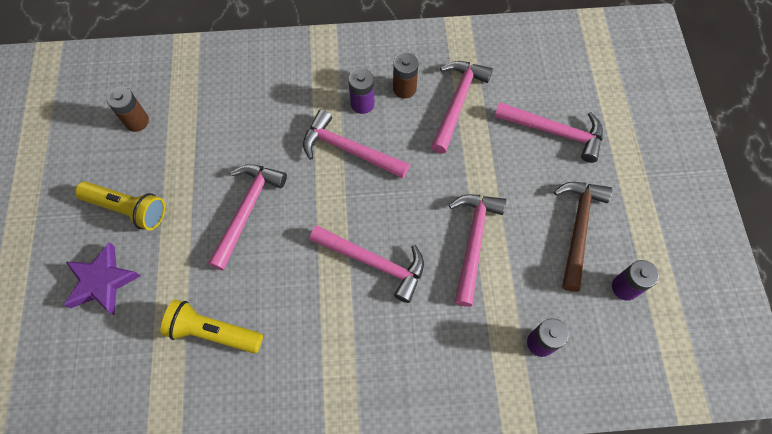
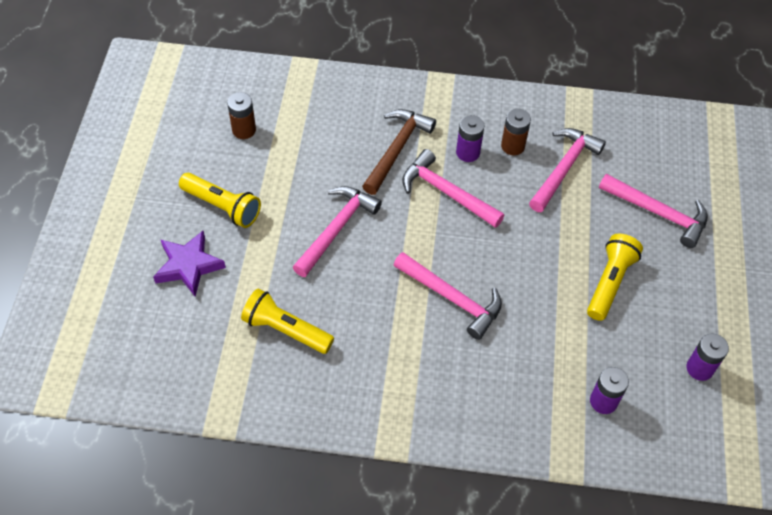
camera: 10 degrees right, 10 degrees down
pink hammer [449,194,506,307] -> none
brown hammer [554,182,612,292] -> brown hammer moved to [362,109,436,195]
none -> yellow flashlight [587,234,643,321]

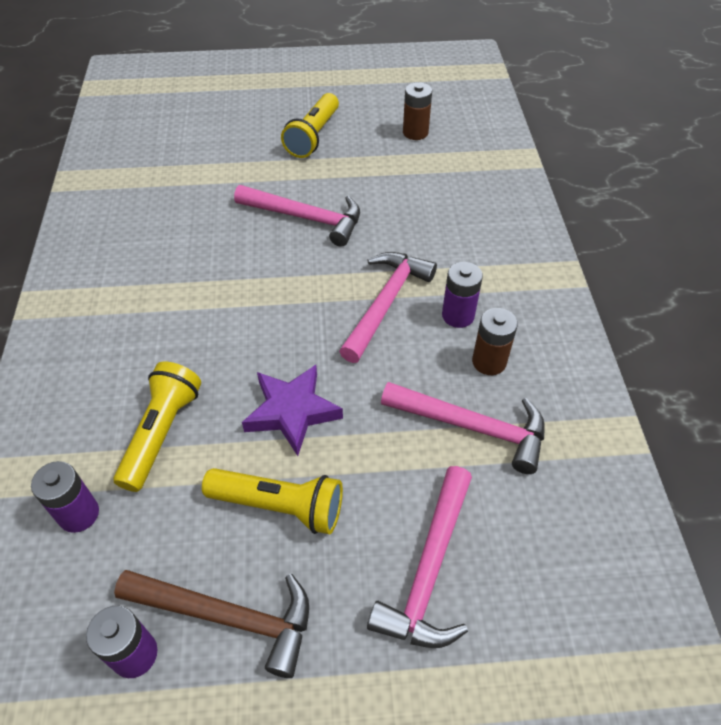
camera: 80 degrees right, 5 degrees down
purple star [153,231,226,296] -> purple star moved to [242,365,343,456]
yellow flashlight [241,289,334,354] -> yellow flashlight moved to [114,361,201,492]
brown hammer [362,109,436,195] -> brown hammer moved to [114,570,309,678]
pink hammer [394,252,502,340] -> none

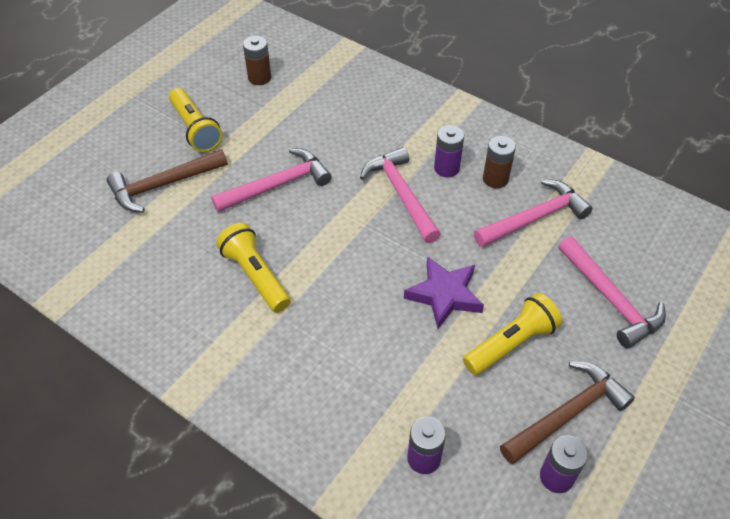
camera: 50 degrees left, 0 degrees up
yellow flashlight [114,361,201,492] -> yellow flashlight moved to [216,223,291,312]
none -> brown hammer [106,149,228,212]

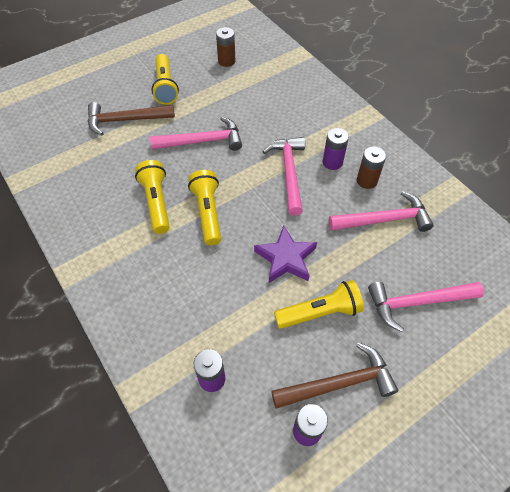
camera: 20 degrees right, 5 degrees up
pink hammer [558,236,666,348] -> pink hammer turned 90 degrees clockwise [368,282,484,332]
none -> yellow flashlight [188,170,221,245]

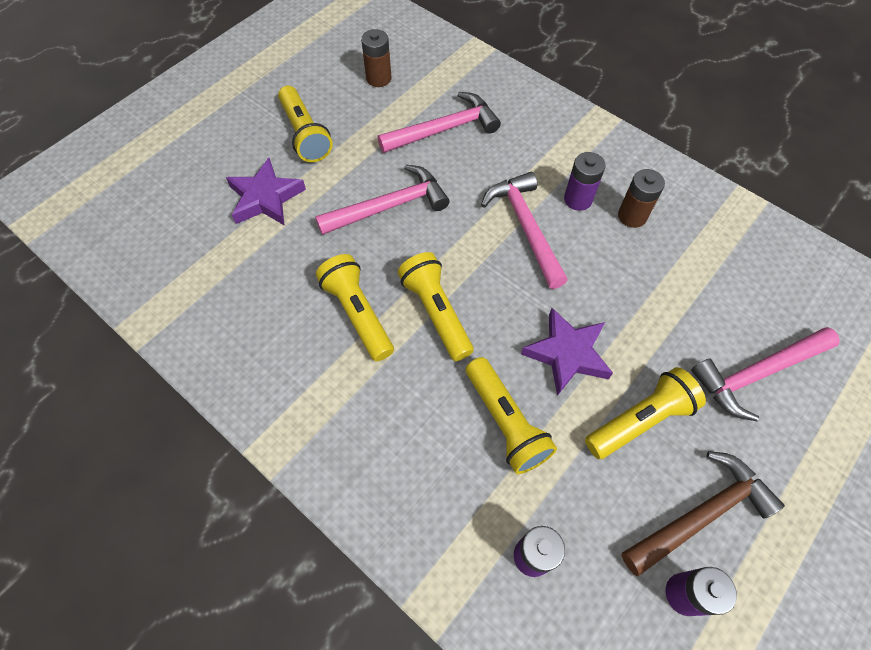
camera: 15 degrees left, 5 degrees up
brown hammer [88,102,175,135] -> purple star [226,158,306,226]
pink hammer [329,191,434,232] -> pink hammer moved to [378,92,501,153]
none -> yellow flashlight [466,357,557,474]

